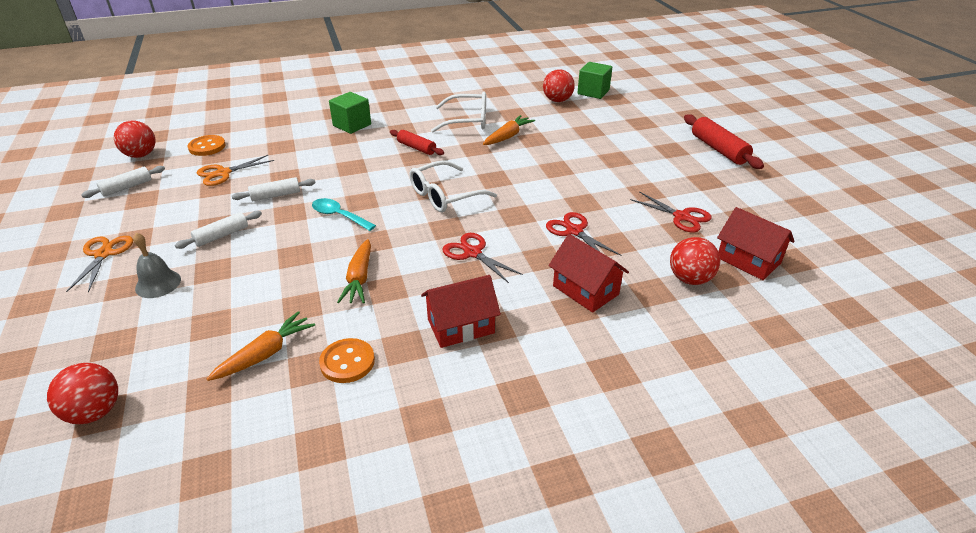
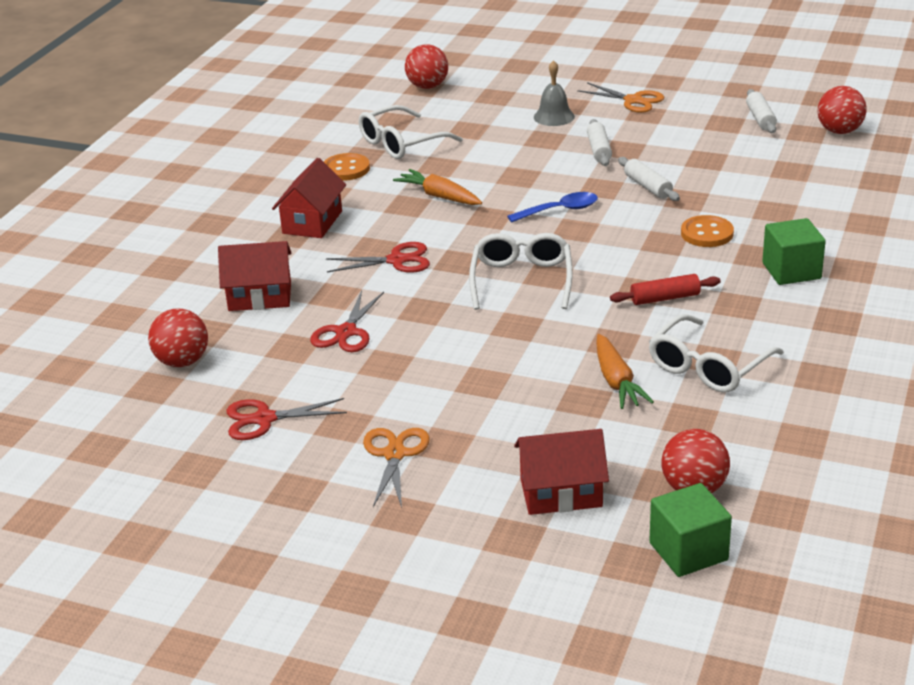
camera: 130 degrees right, 5 degrees down
orange button [188,135,226,156] -> orange button moved to [681,215,734,247]
orange scissors [197,155,274,186] -> orange scissors moved to [363,428,430,508]
orange carrot [207,311,315,381] -> white glasses [359,105,463,159]
white rolling pin [232,177,316,201] -> white rolling pin turned 45 degrees counterclockwise [618,157,680,201]
turquoise spoon [312,198,376,231] -> blue spoon [507,192,598,222]
red scissors [546,212,621,256] -> red scissors turned 105 degrees clockwise [310,291,384,352]
red rolling pin [684,114,764,169] -> none
red house [717,207,794,280] -> red house moved to [514,429,609,515]

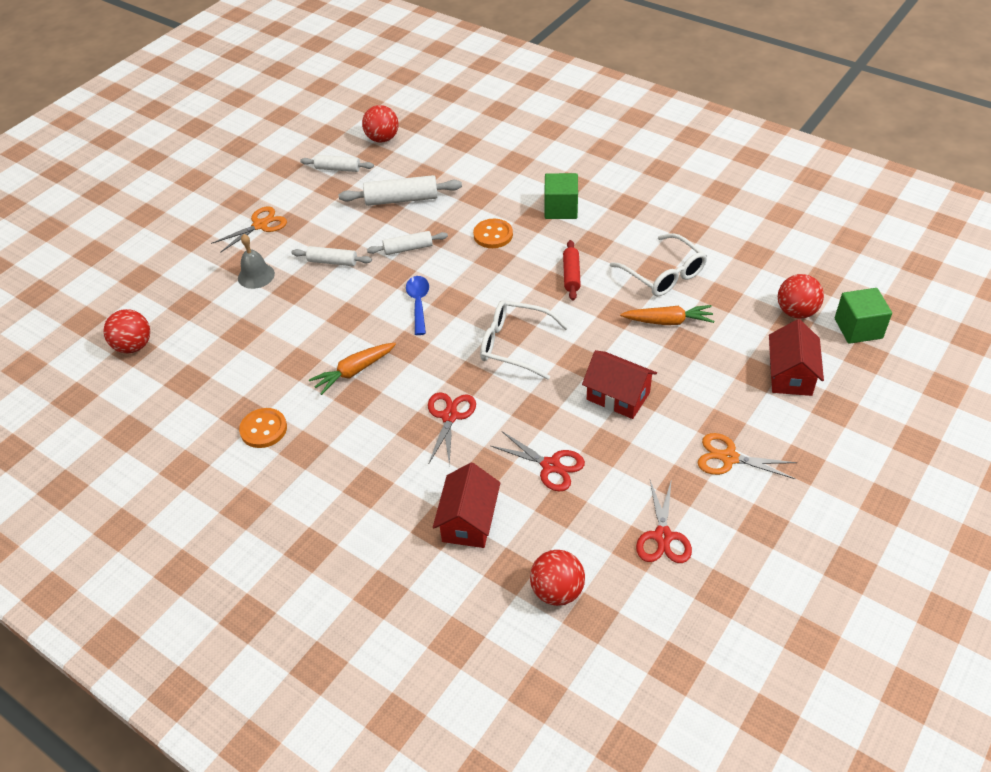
camera: 75 degrees left, 15 degrees up
red house [272,158,346,238] -> red house moved to [582,350,657,419]
white glasses [359,105,463,159] -> none
none -> white rolling pin [339,175,462,206]

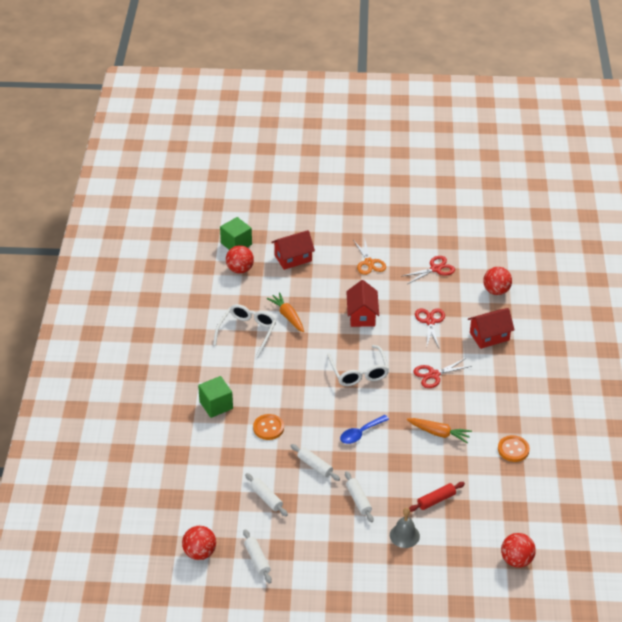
camera: 125 degrees left, 5 degrees down
orange scissors [211,206,287,253] -> none
white rolling pin [339,175,462,206] -> white rolling pin [245,473,288,516], size x0.64
red rolling pin [563,240,581,300] -> red rolling pin moved to [409,482,465,512]

